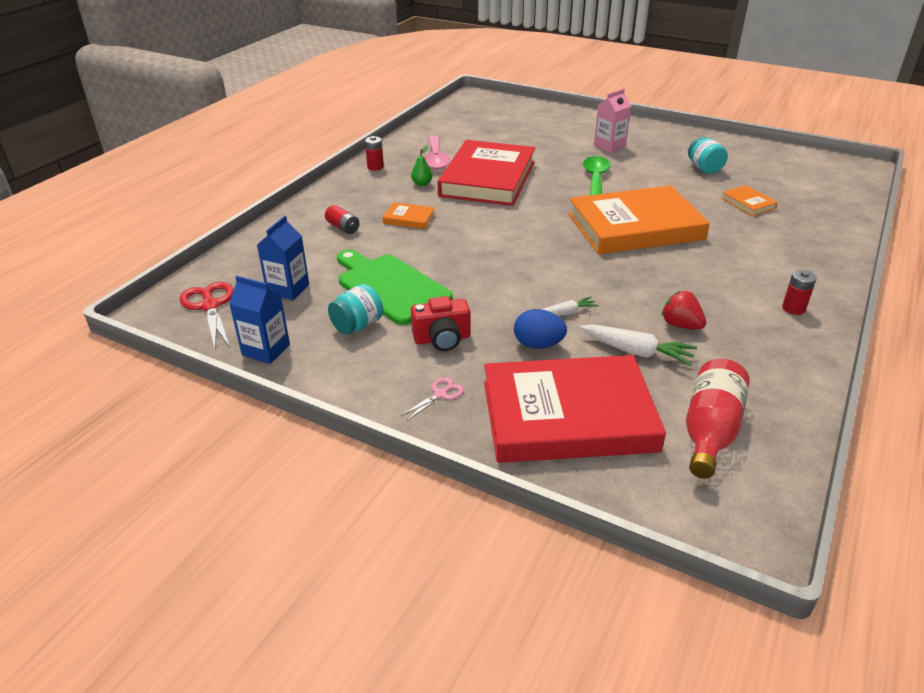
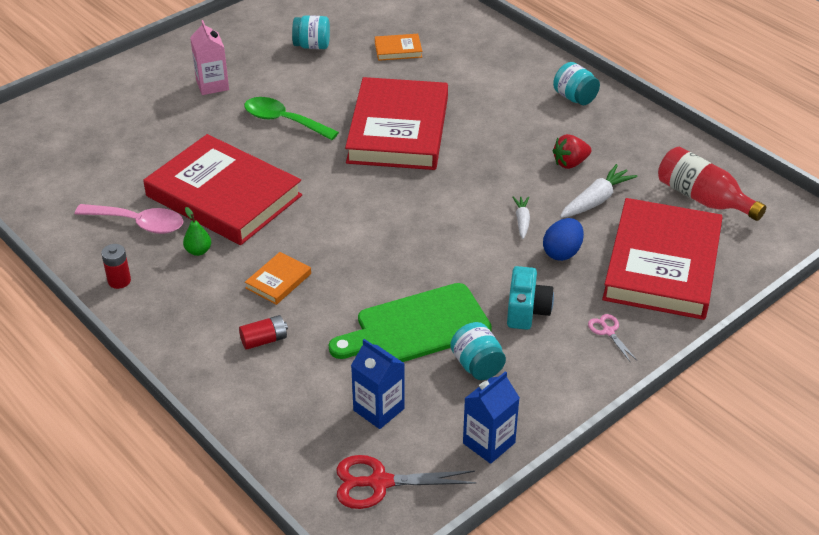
camera: 70 degrees left, 5 degrees up
red camera [411,296,470,351] -> turquoise camera [507,266,554,330]
orange book [568,185,710,254] -> red book [345,77,448,170]
red battery [782,270,817,315] -> turquoise jar [553,62,600,105]

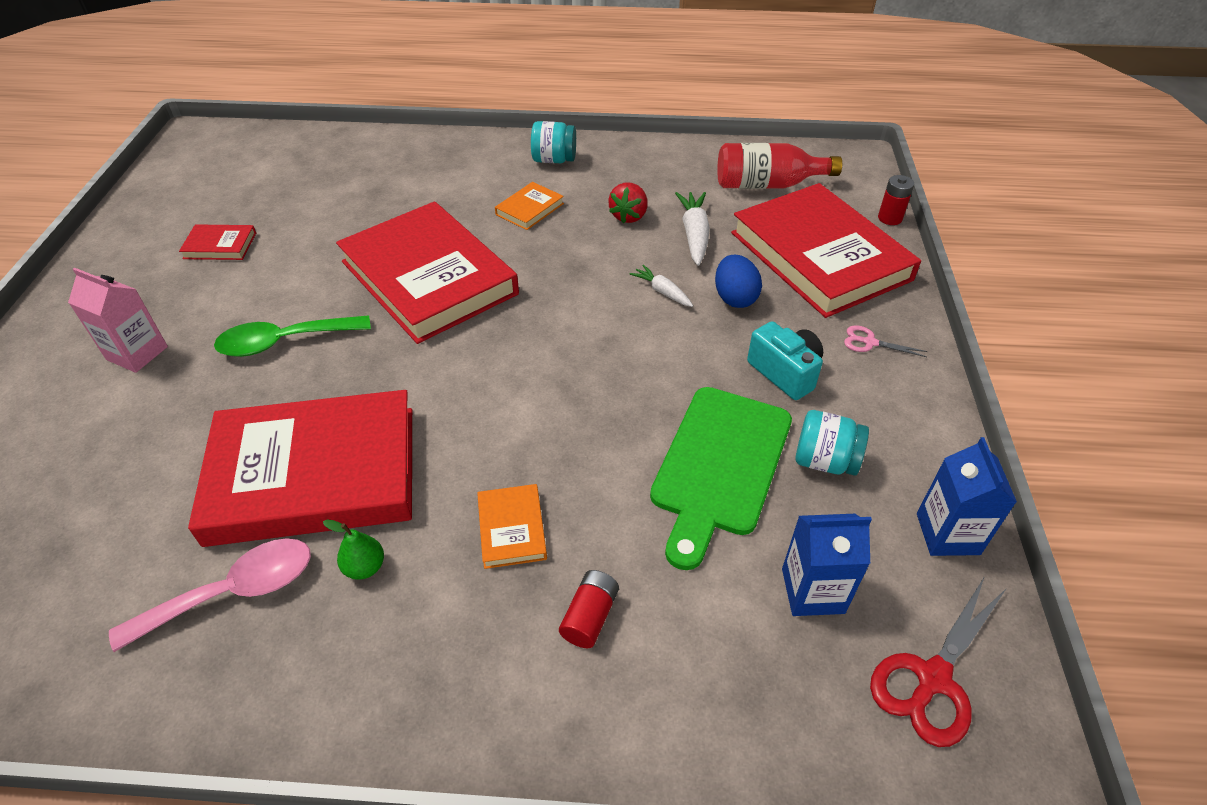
camera: 45 degrees left, 5 degrees up
red battery [101,244,131,289] -> red battery moved to [878,175,914,225]
turquoise jar [292,15,330,49] -> red book [179,224,256,260]
orange book [375,34,422,61] -> orange book moved to [495,182,564,230]

